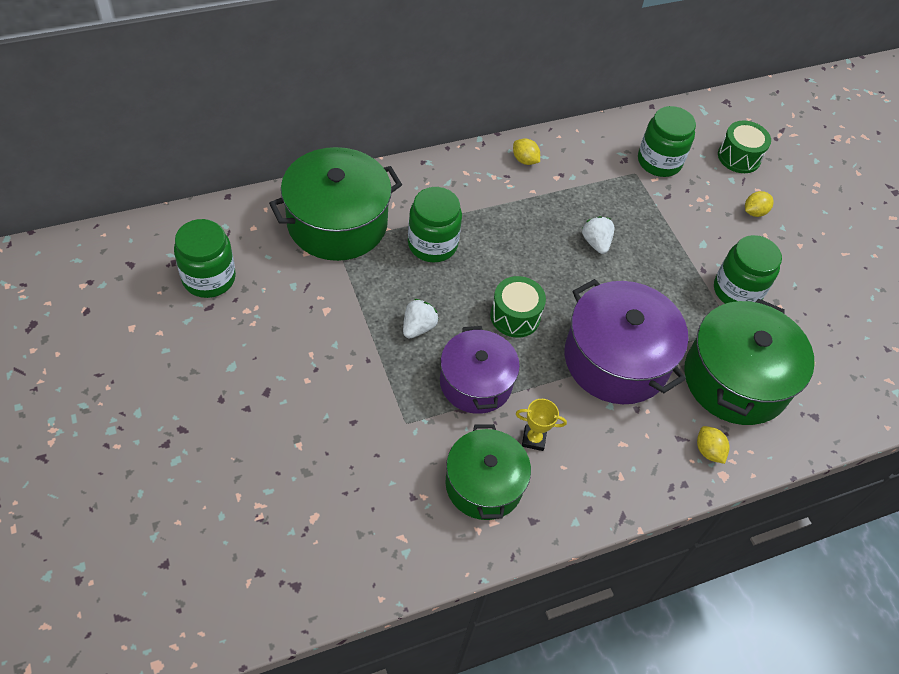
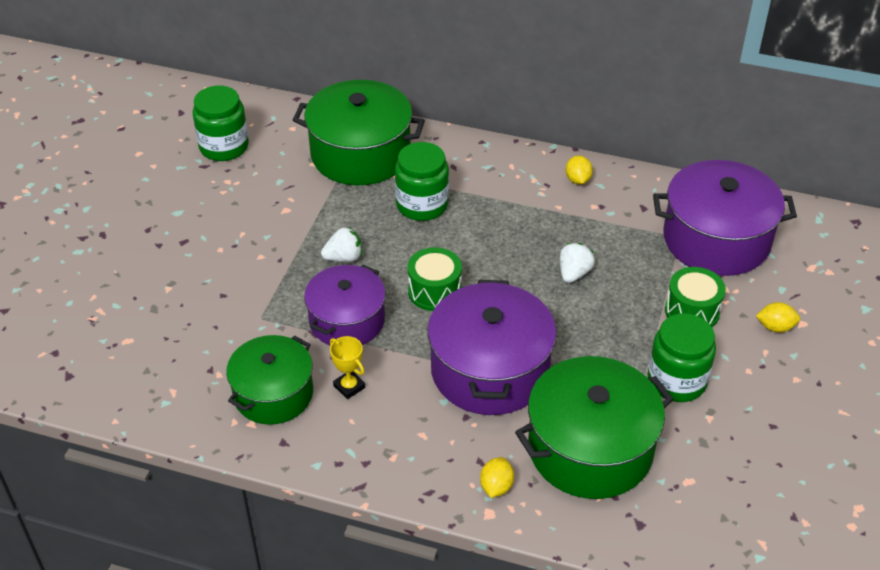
camera: 45 degrees right, 10 degrees down
green jar [638,106,696,177] -> purple pot [653,160,797,276]
green drum [718,121,771,173] -> green drum moved to [665,267,726,327]

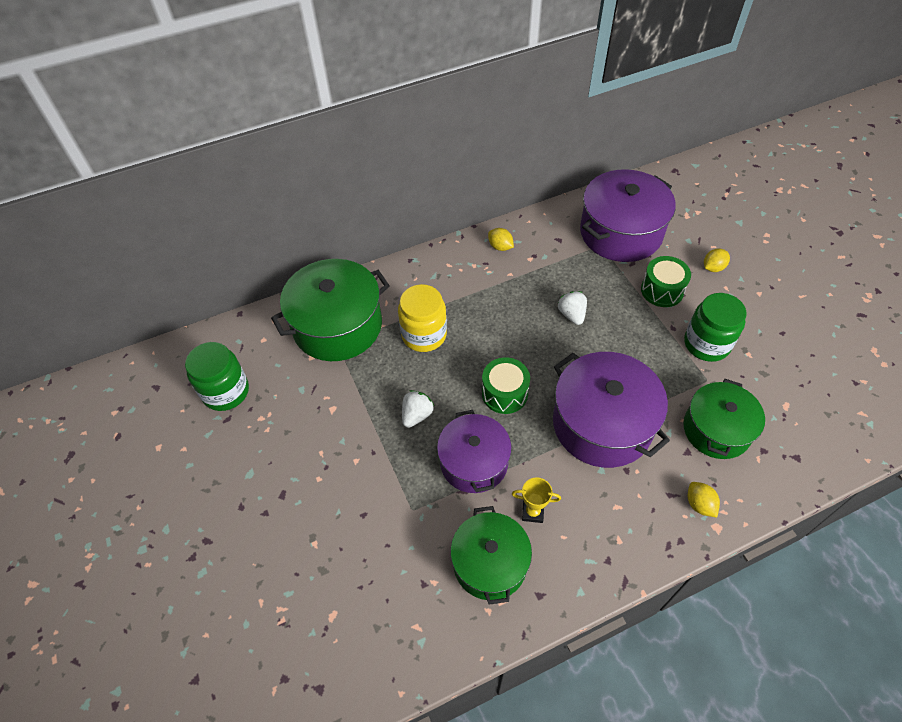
camera: 40 degrees left, 10 degrees up
green jar [395,142,449,221] -> yellow jar [398,284,447,352]
green pot [515,356,674,499] -> green pot [683,379,765,459], size x0.66

